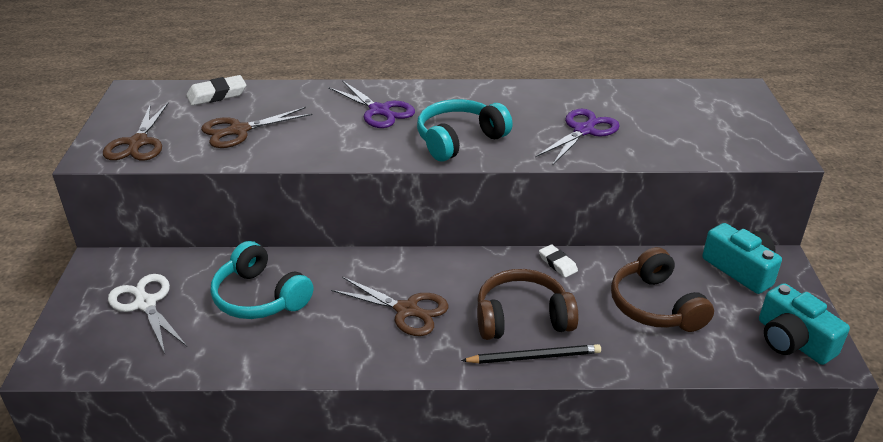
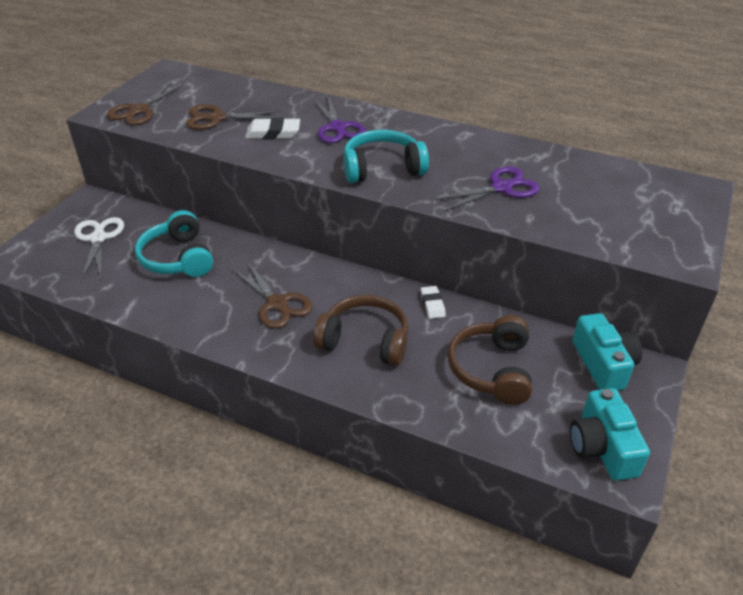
camera: 25 degrees right, 5 degrees up
white eraser [186,75,246,106] -> white eraser moved to [245,117,300,139]
black pencil [461,344,601,364] -> none

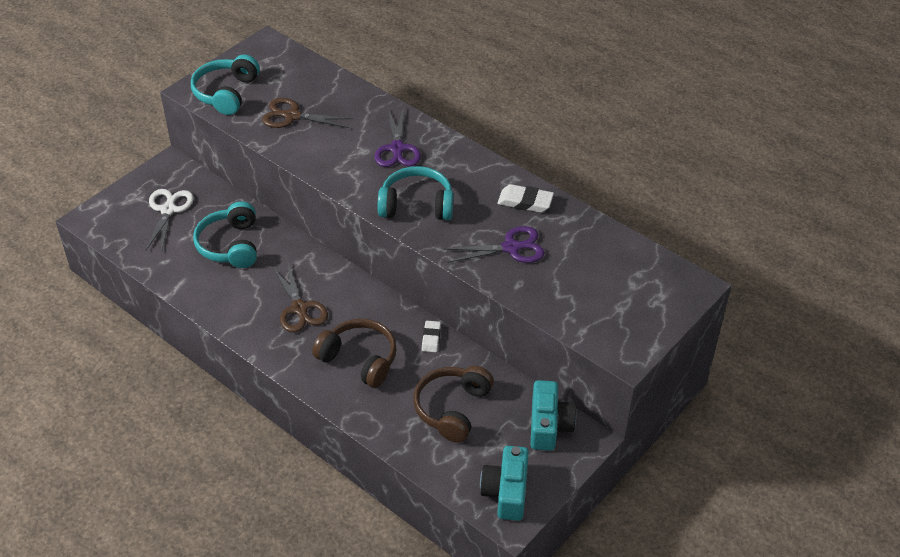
camera: 15 degrees right, 5 degrees up
brown scissors [107,82,184,125] -> turquoise headphones [191,54,260,115]
white eraser [245,117,300,139] -> white eraser moved to [497,184,554,213]

